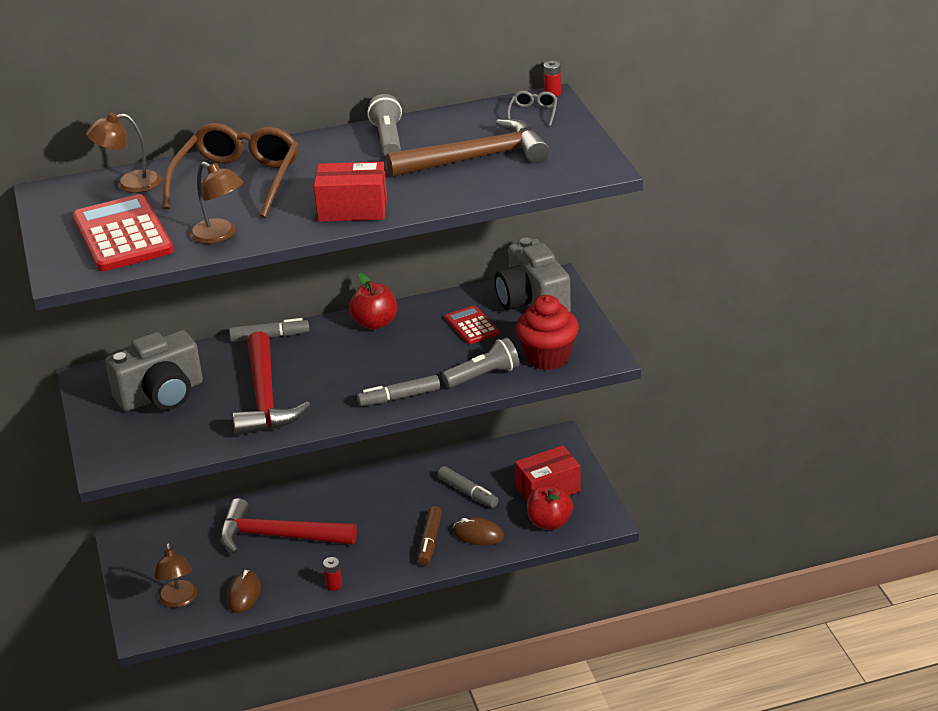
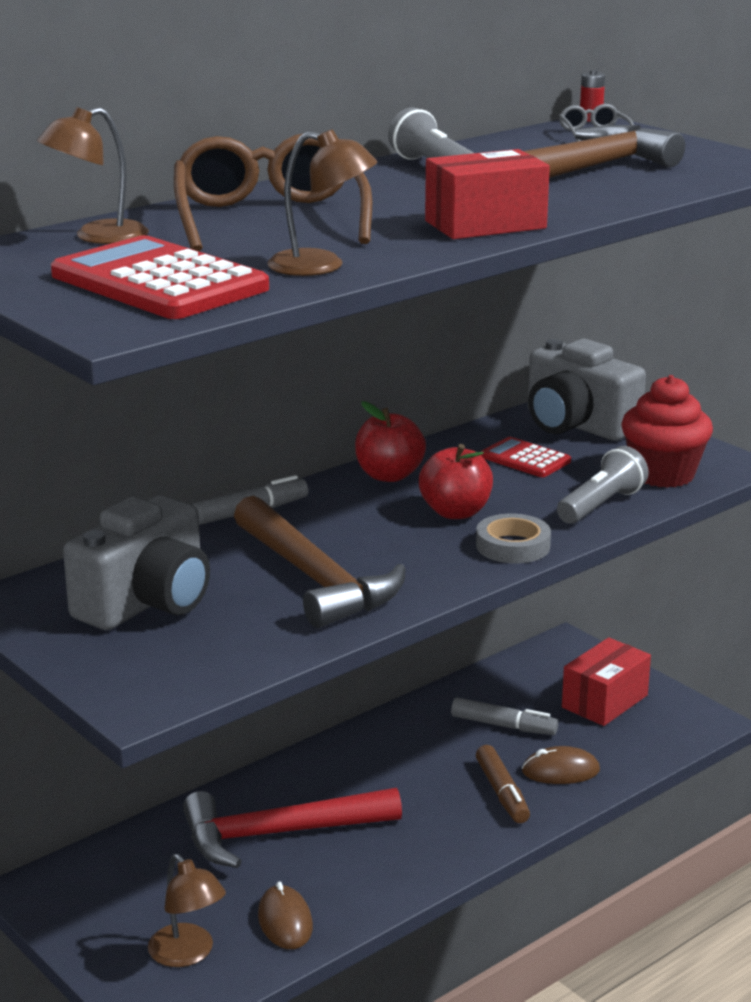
camera: 25 degrees left, 10 degrees down
red hammer [233,331,310,436] -> brown hammer [234,496,406,628]
red battery [323,557,342,591] -> none
grey marker [357,375,440,406] -> grey tape [476,514,551,563]
red apple [527,485,573,530] -> red apple moved to [419,444,493,519]

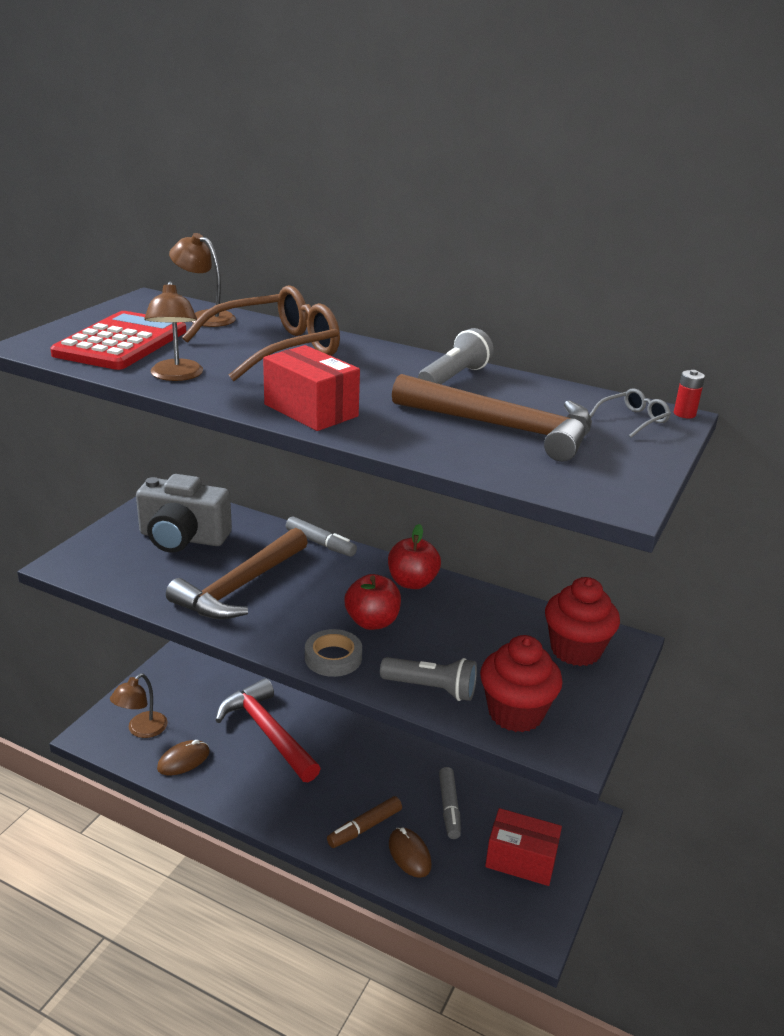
camera: 65 degrees right, 5 degrees up
red calculator [481,437,571,477] -> none
grey camera [528,339,646,441] -> red cupcake [545,577,620,666]

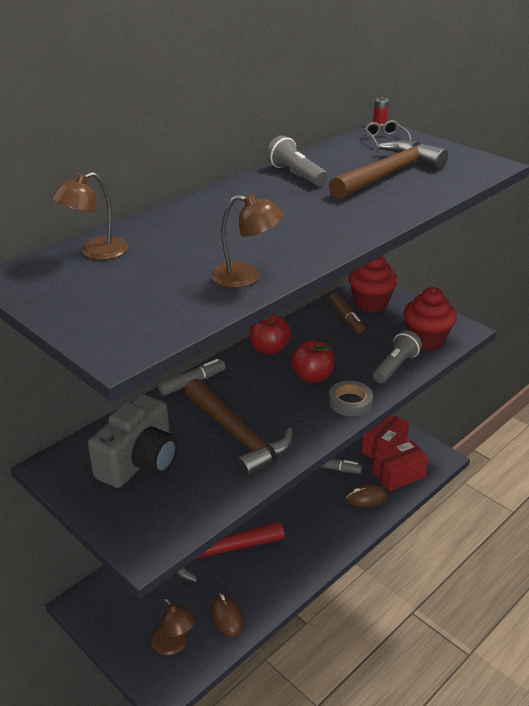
camera: 70 degrees left, 5 degrees up
red calculator [50,311,186,370] -> none
brown glasses [182,285,340,381] -> none
red box [263,345,360,431] -> red box moved to [373,440,429,491]
brown marker [327,796,402,848] -> brown marker moved to [329,292,365,333]

